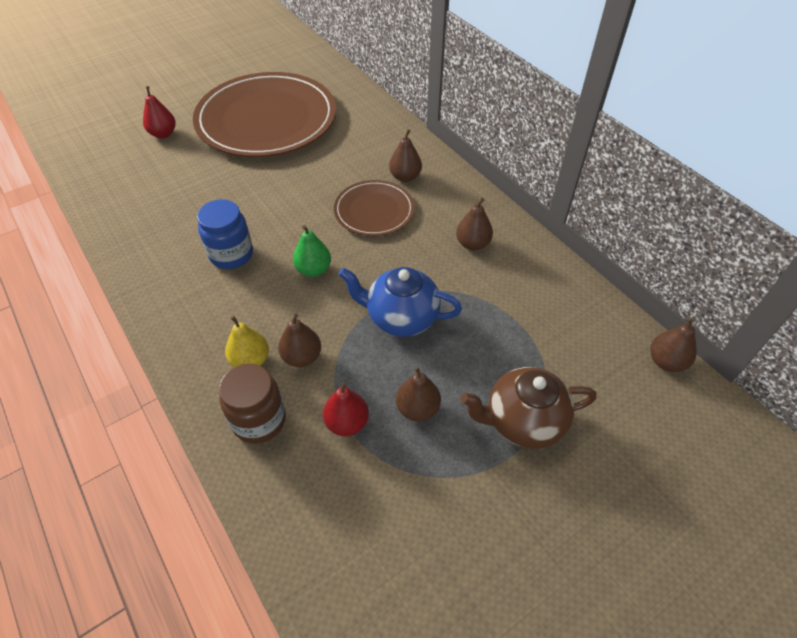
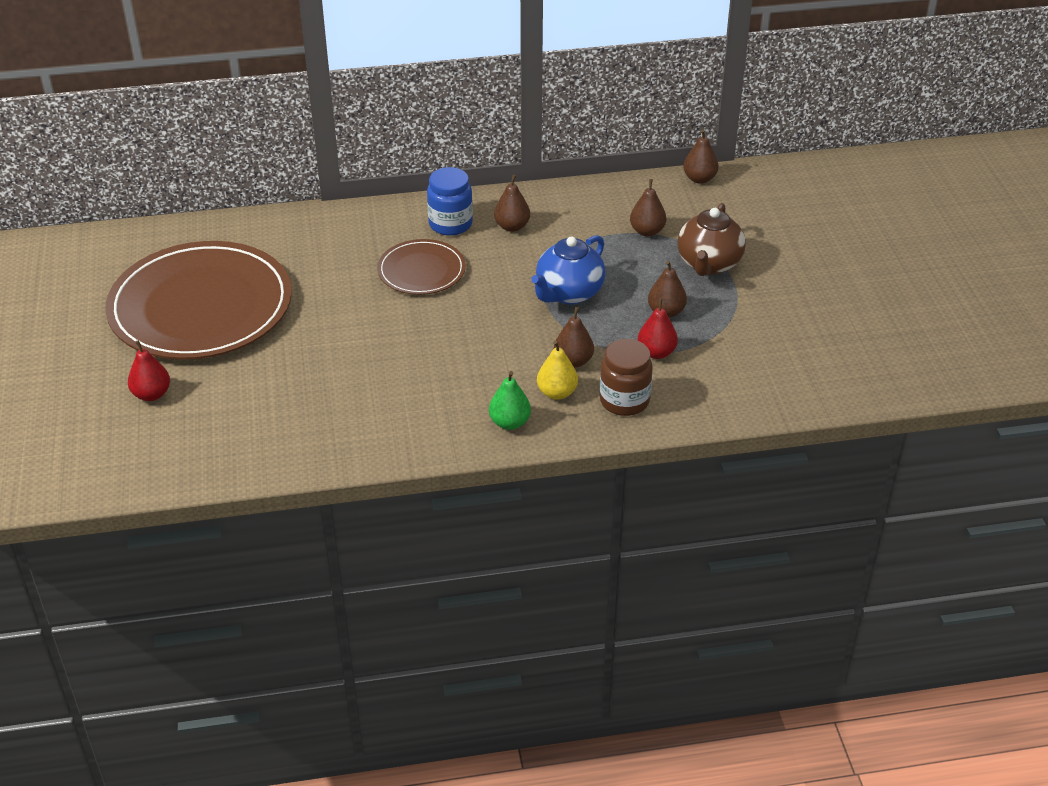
camera: 65 degrees left, 10 degrees down
blue jar [197,199,253,269] -> blue jar moved to [427,167,473,236]
green pear [293,225,331,277] -> green pear moved to [489,371,531,430]
brown pear [389,129,422,182] -> brown pear moved to [630,179,666,236]

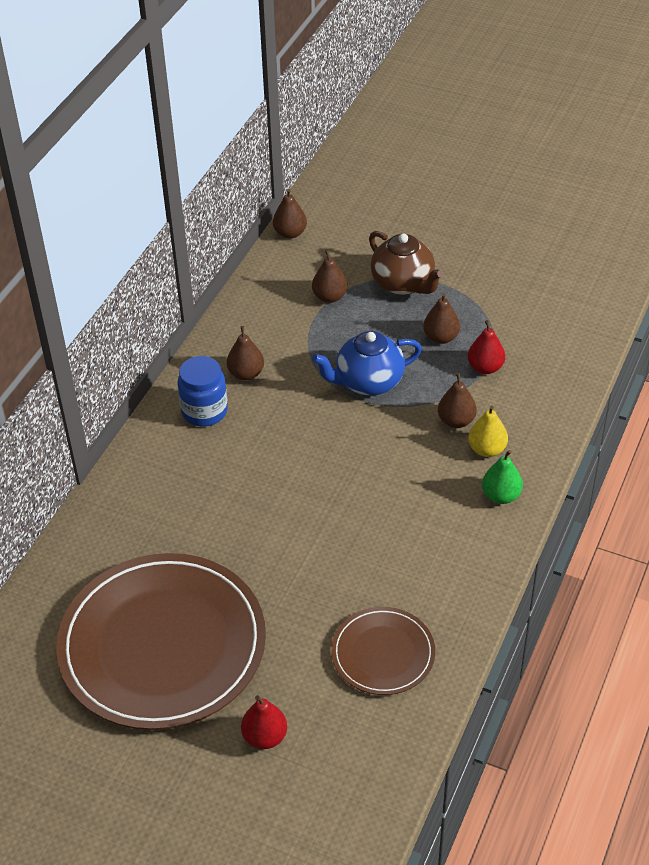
camera: 55 degrees left, 5 degrees up
brown plate [377,239,466,295] -> brown plate moved to [331,607,435,695]
blue teapot [531,235,605,305] -> blue teapot turned 90 degrees clockwise [312,331,422,396]
brown jar [600,339,653,416] -> none

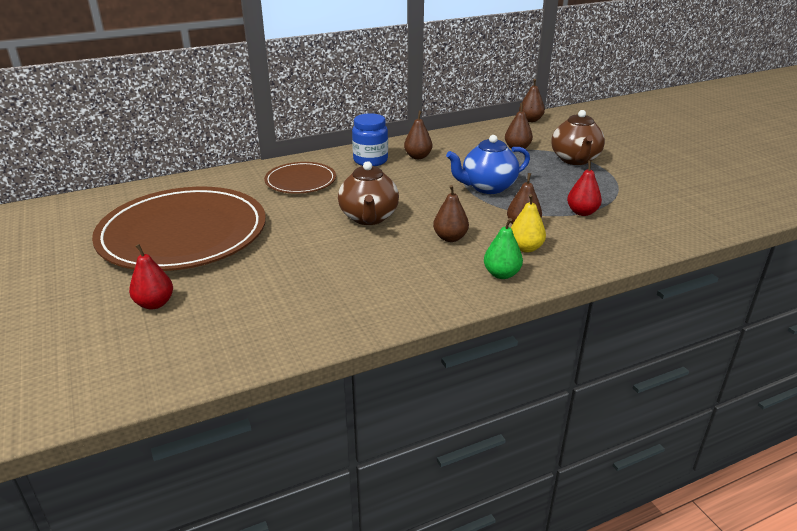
camera: 40 degrees right, 15 degrees down
blue teapot [312,331,422,396] -> blue teapot turned 45 degrees counterclockwise [446,135,530,194]
brown plate [331,607,435,695] -> brown plate moved to [264,162,336,194]
brown pear [423,293,460,344] -> brown pear moved to [433,185,469,242]
none -> brown teapot [338,161,399,225]

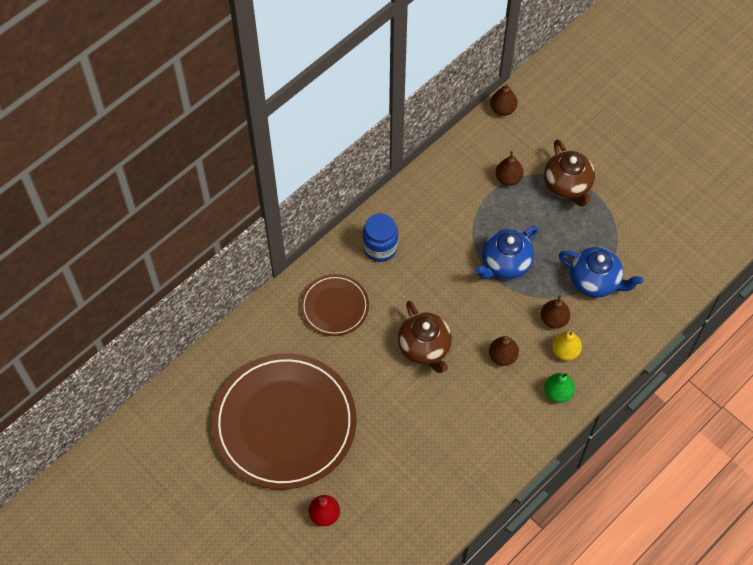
camera: 20 degrees left, 30 degrees up
brown pear [404,111,432,159] -> none
red pear [567,160,602,216] -> blue teapot [559,247,644,298]

